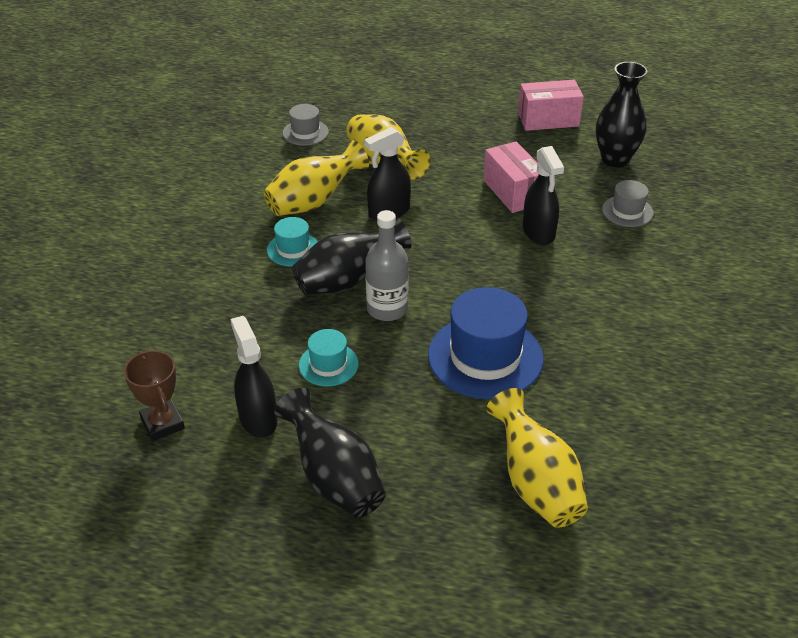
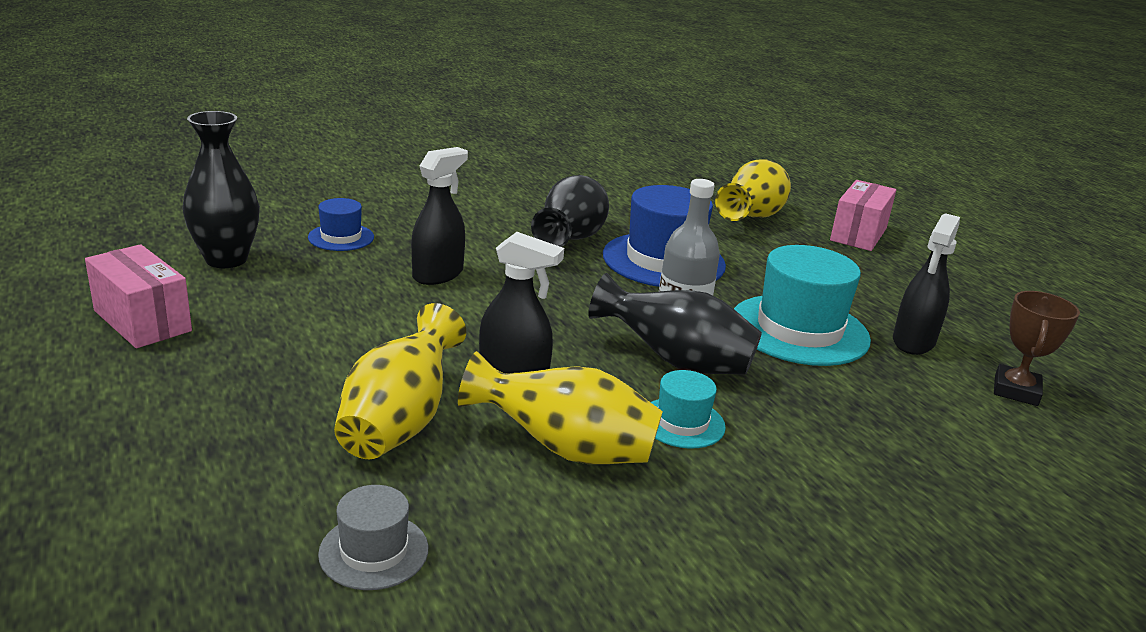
camera: 130 degrees left, 15 degrees down
black vase [274,388,386,518] -> black vase moved to [531,175,609,247]
turquoise hat [299,329,359,386] -> turquoise hat [734,245,871,366], size x1.94
pink box [483,141,539,213] -> pink box moved to [830,180,896,251]
grey hat [602,180,654,227] -> blue hat [308,198,374,251]

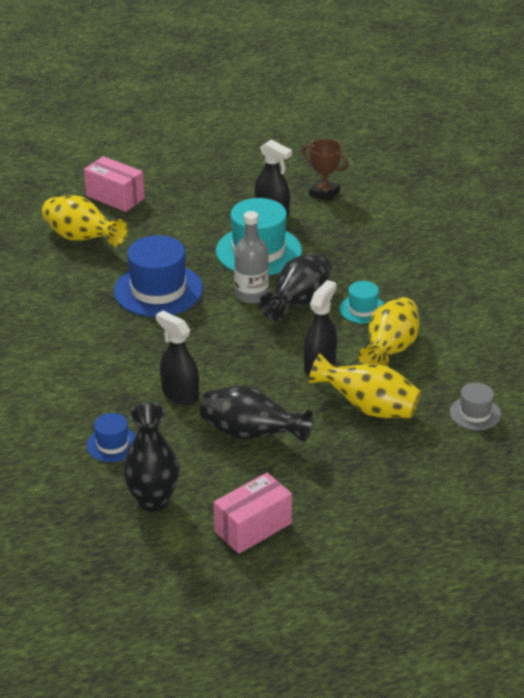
camera: 80 degrees left, 10 degrees up
black vase [531,175,609,247] -> black vase moved to [200,386,313,442]

